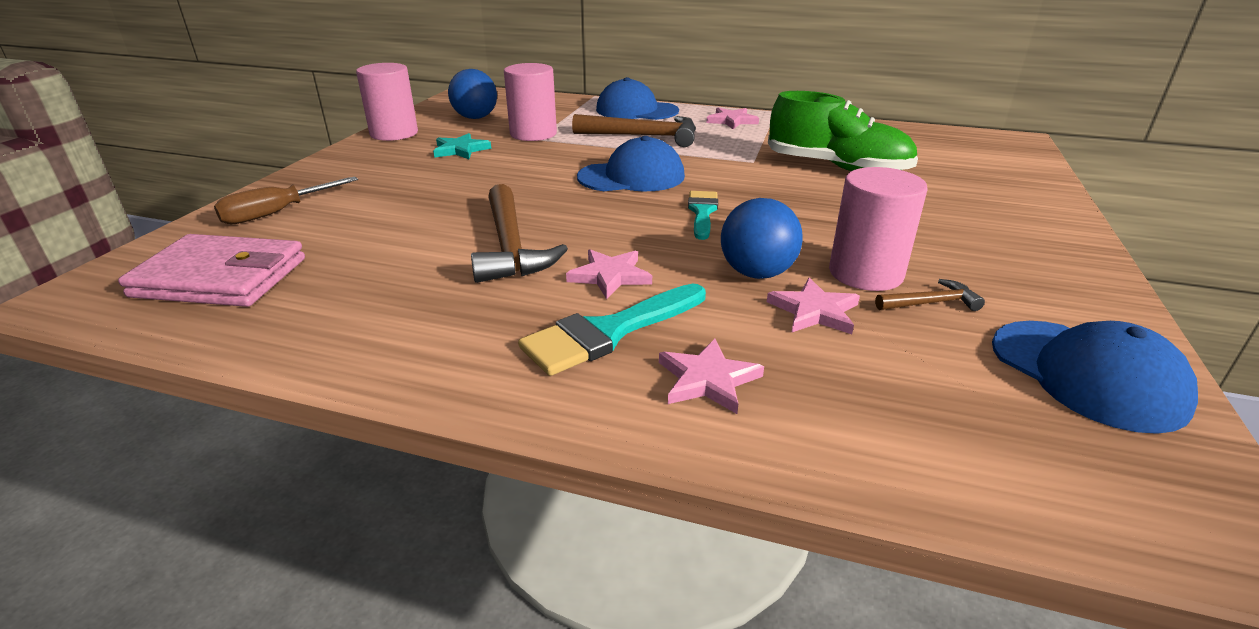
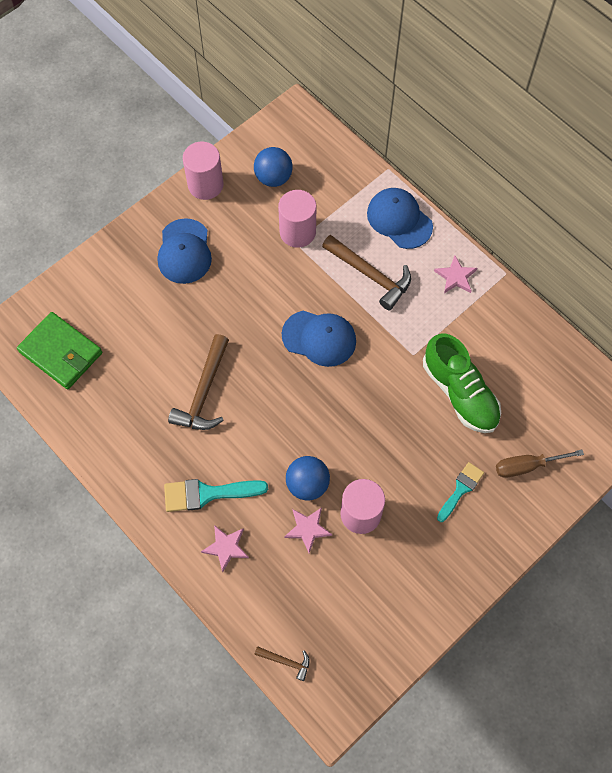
camera: 30 degrees right, 35 degrees up
pink wallet [118,234,305,307] -> green wallet [17,312,102,389]
brown screwdriver [214,176,358,225] -> brown screwdriver moved to [496,450,584,478]
turquoise star [433,133,491,159] -> none
pink star [566,249,652,299] -> none
turquoise brush [688,191,718,240] -> turquoise brush moved to [437,462,484,522]
brown hammer [875,279,985,311] -> brown hammer moved to [254,646,310,681]
blue cap [992,321,1198,434] -> blue cap moved to [158,218,212,284]

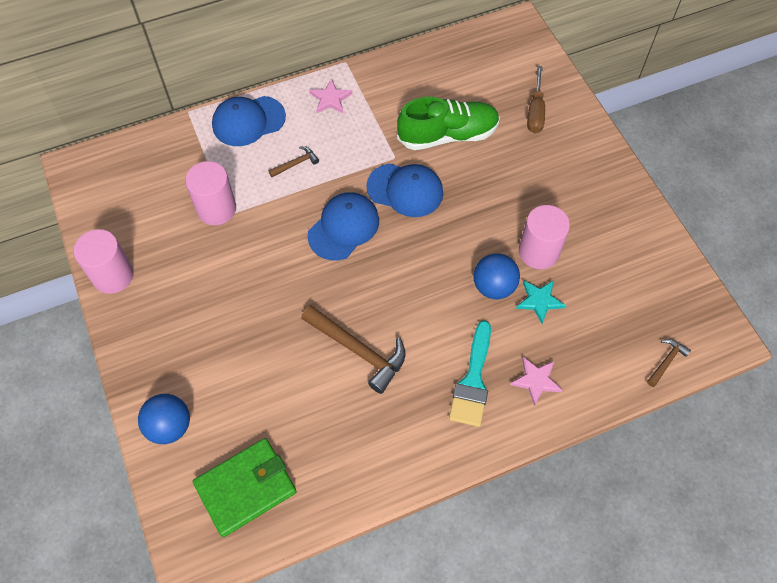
camera: 70 degrees left, 5 degrees down
blue cap [158,218,212,284] -> blue cap moved to [366,163,443,217]
blue ball [254,147,293,187] -> blue ball moved to [138,394,190,444]
pink star [284,508,332,553] -> turquoise star [516,280,566,324]
brown hammer [322,235,411,310] -> brown hammer [268,146,319,177], size x0.49
turquoise brush [437,462,484,522] -> none

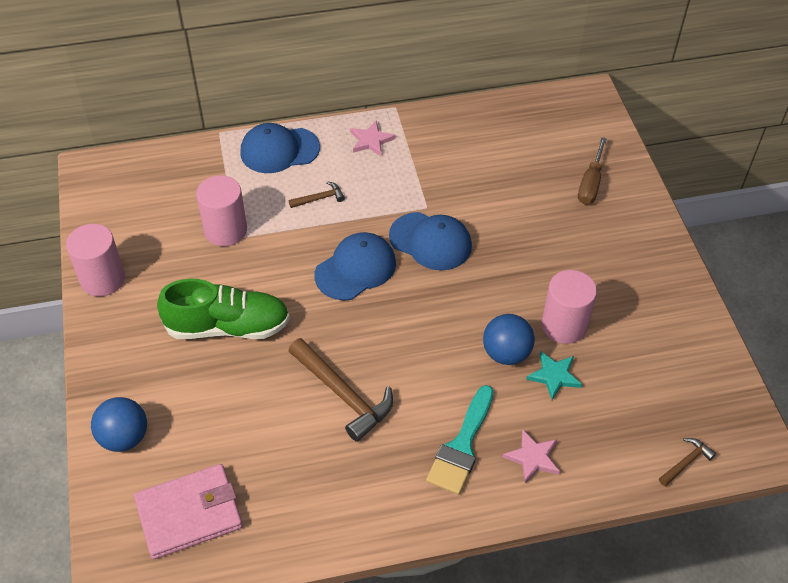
camera: 10 degrees right, 10 degrees down
green wallet [193,438,297,537] -> pink wallet [134,464,243,559]
green shoe [397,97,500,150] -> green shoe moved to [157,279,290,339]

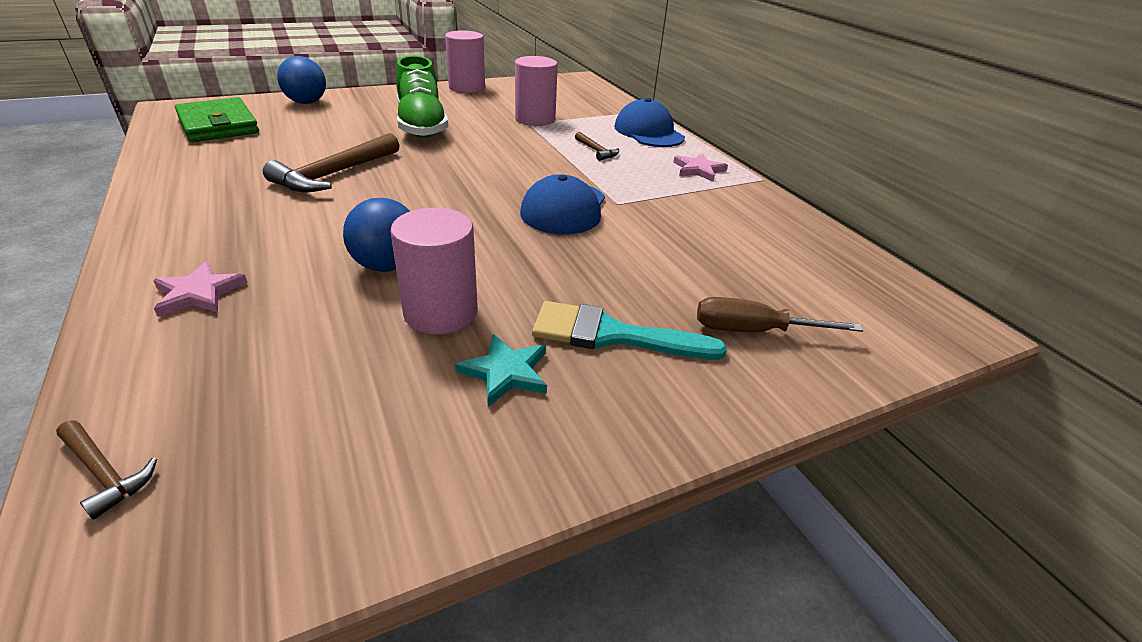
camera: 75 degrees right, 15 degrees down
pink wallet [134,464,243,559] -> green wallet [175,97,259,142]
blue cap [314,232,396,301] -> none
turquoise brush [426,385,494,495] -> turquoise brush moved to [532,301,727,360]
turquoise star [526,351,582,400] -> turquoise star moved to [455,334,547,407]

